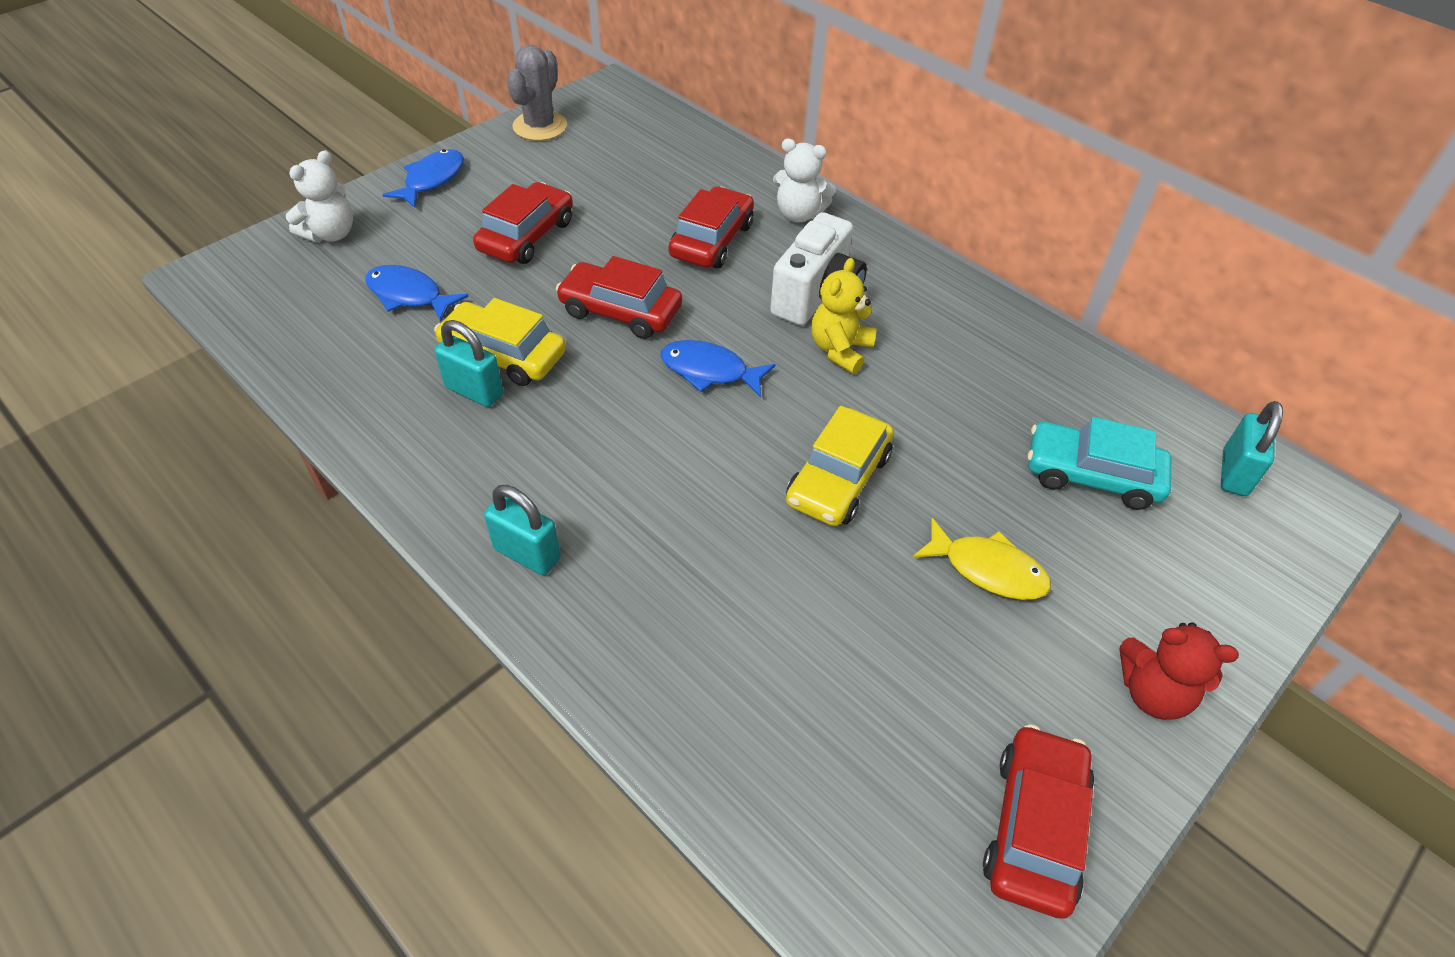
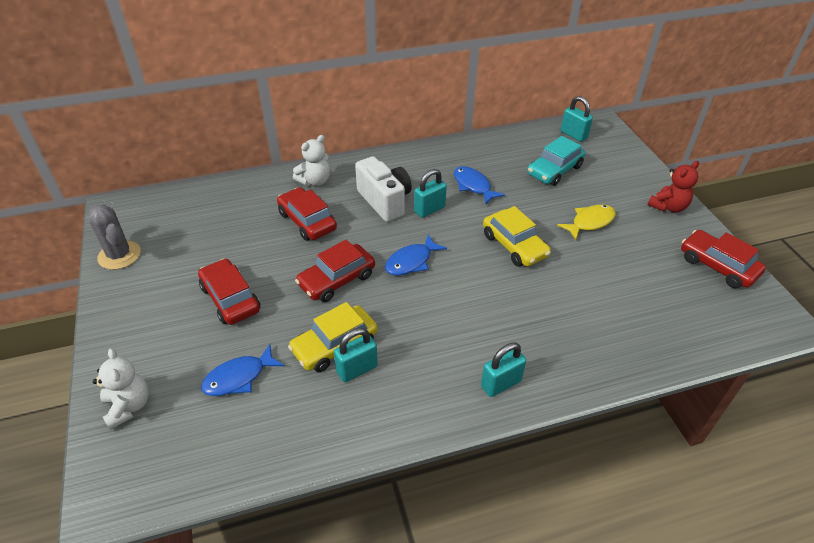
camera: 60 degrees left, 5 degrees down
blue fish [383,149,464,208] -> blue fish moved to [454,166,505,204]
yellow teddy bear [811,258,877,374] -> turquoise padlock [414,169,447,218]

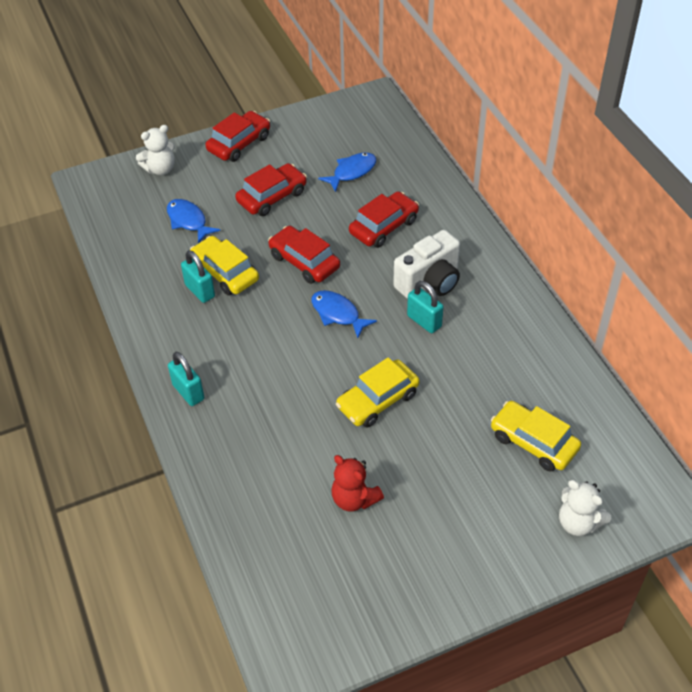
camera: 85 degrees right, 5 degrees up
grey cactus [89,205,141,270] -> none
white teddy bear [293,135,330,186] -> white teddy bear moved to [559,480,611,536]
blue fish [454,166,505,204] -> blue fish moved to [318,152,376,192]
turquoise car [527,136,586,186] -> yellow car [491,401,581,472]
yellow fish [557,204,616,240] -> none
turquoise padlock [561,96,593,142] -> none
red teddy bear [648,161,699,213] -> red teddy bear moved to [331,455,384,512]
red car [681,230,766,288] -> red car moved to [205,111,270,162]

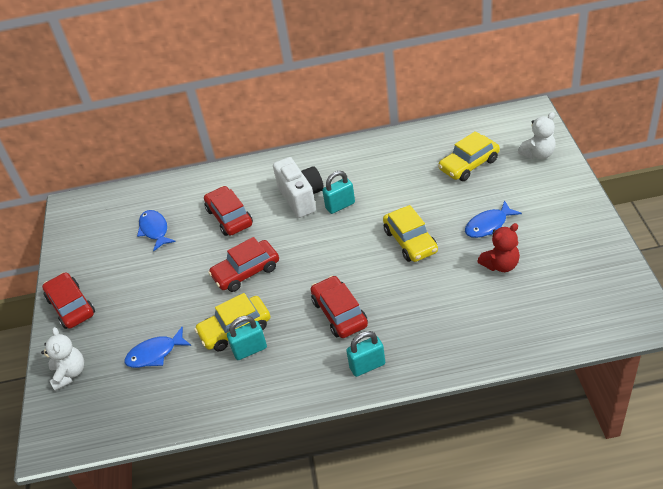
camera: 70 degrees left, 5 degrees down
red car [235,163,307,216] -> red car moved to [311,276,368,338]
blue fish [311,290,377,338] -> blue fish moved to [465,200,522,238]

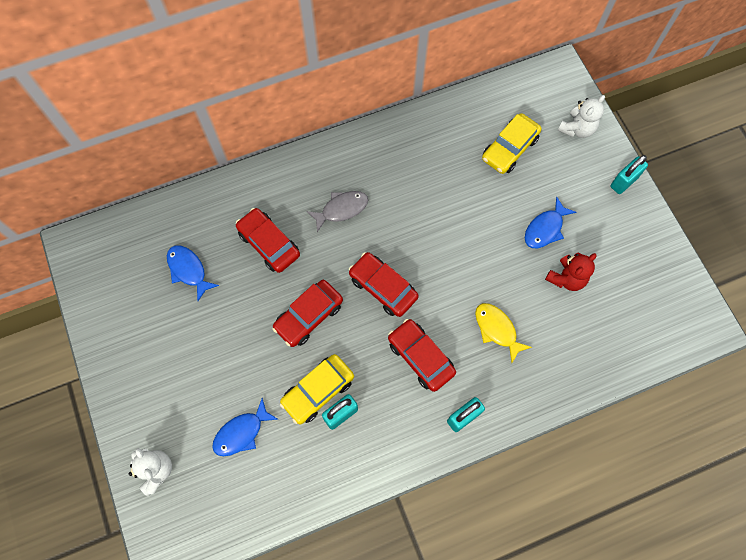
camera: 20 degrees left, 25 degrees up
red car [42,272,95,329] -> red car moved to [349,252,419,317]
white camera [273,157,324,218] -> grey fish [307,191,368,232]
turquoise padlock [322,171,355,214] -> turquoise padlock moved to [610,155,648,194]
yellow car [383,205,438,262] -> none
none -> yellow fish [475,303,532,363]

